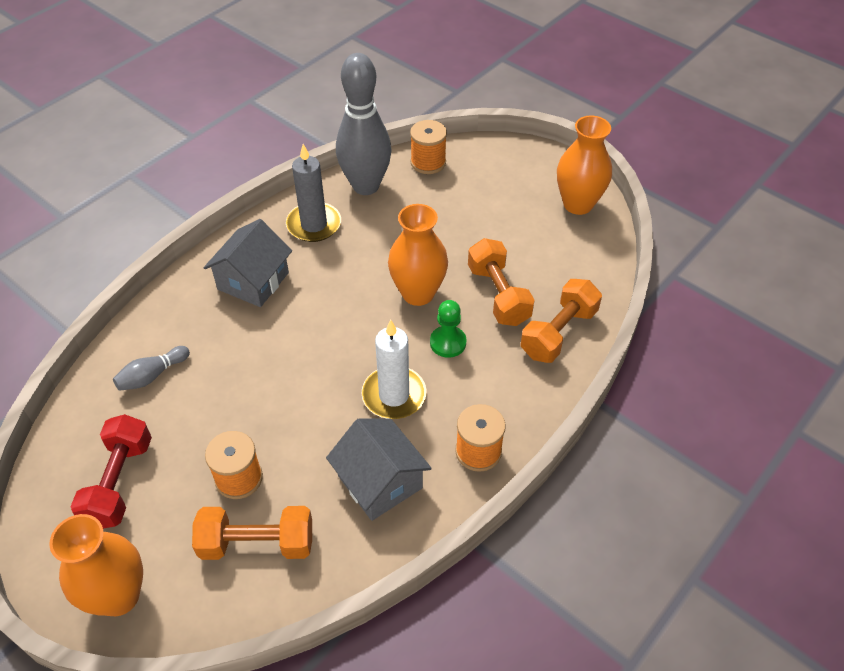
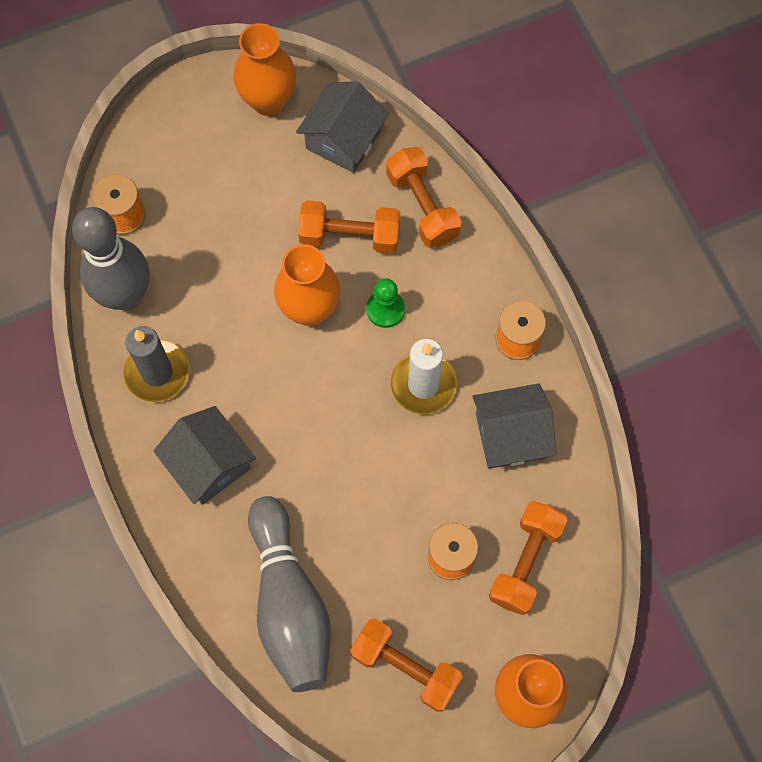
camera: 65 degrees left, 20 degrees up
red dumbbell [71,414,152,529] -> orange dumbbell [350,618,463,712]
grey bowling pin [113,346,190,391] -> grey bowling pin [248,496,331,692], size x2.29
none -> grey house [296,81,389,173]

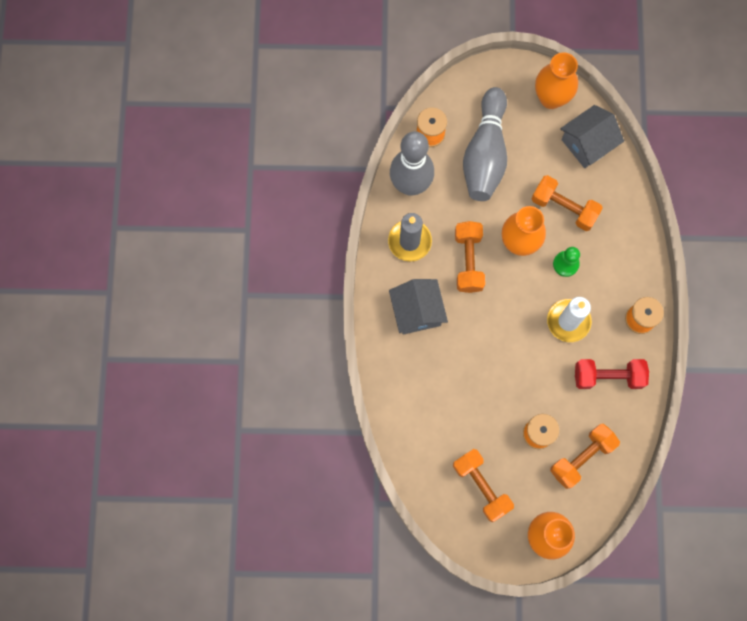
camera: 25 degrees right, 5 degrees up
grey bowling pin [248,496,331,692] -> grey bowling pin moved to [463,87,507,201]
orange dumbbell [386,147,462,248] -> orange dumbbell moved to [455,221,485,293]
grey house [473,383,557,469] -> red dumbbell [575,359,649,389]

